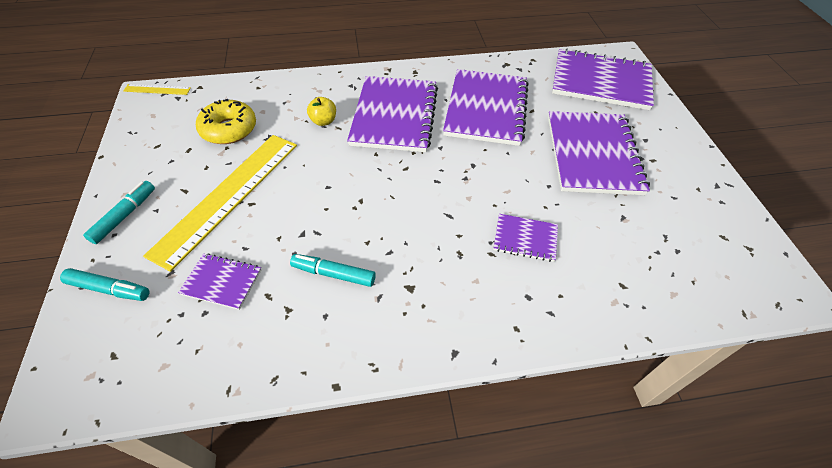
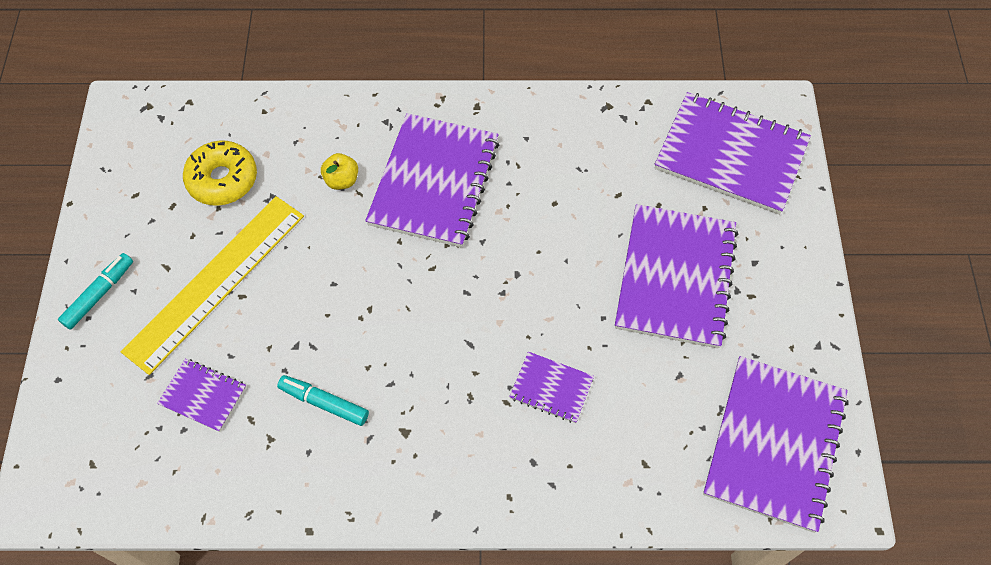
camera: 10 degrees right, 10 degrees up
turquoise marker [60,268,149,301] -> none
yellow ruler [123,84,191,95] -> none
purple notebook [443,69,529,146] -> purple notebook moved to [703,356,849,533]

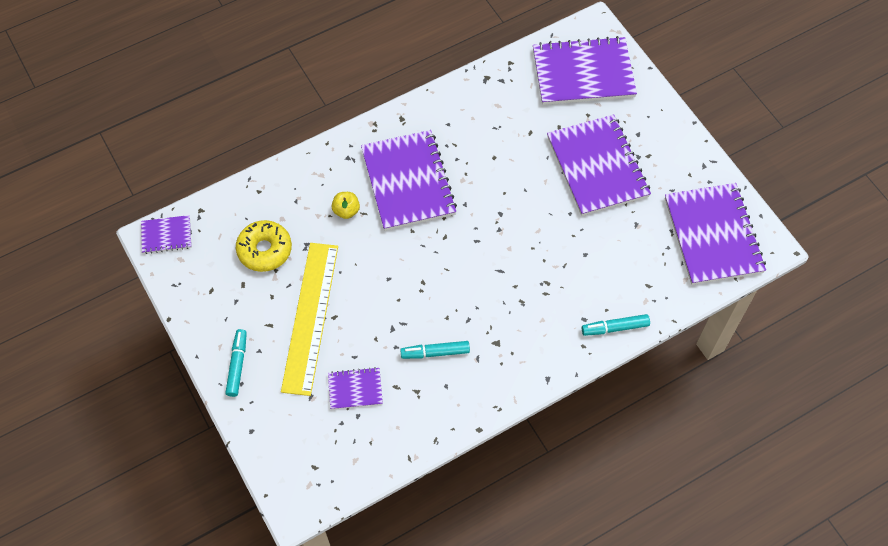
camera: 30 degrees left, 0 degrees up
purple notebook [509,352,594,423] -> purple notebook moved to [141,215,192,254]
none -> turquoise marker [582,314,650,336]

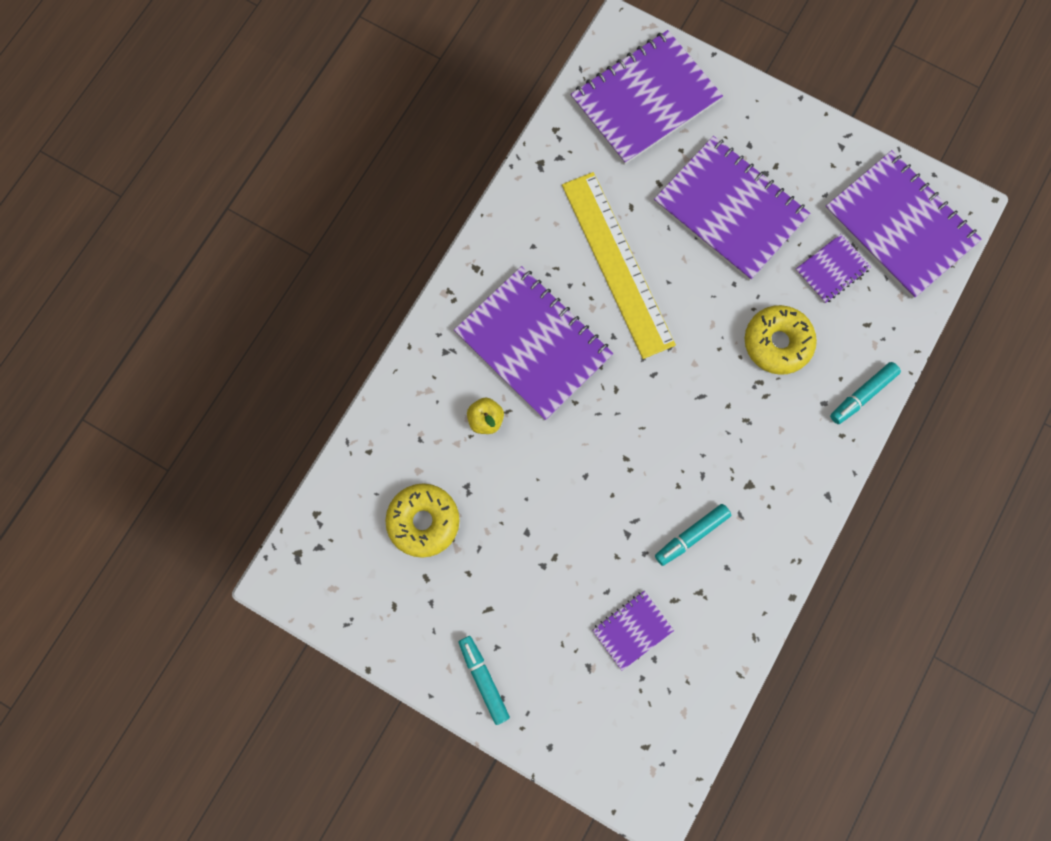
camera: 30 degrees left, 15 degrees up
purple notebook [141,215,192,254] -> purple notebook moved to [795,234,871,304]
yellow ruler [281,243,338,396] -> yellow ruler moved to [562,172,676,359]
none -> yellow donut [745,305,817,375]

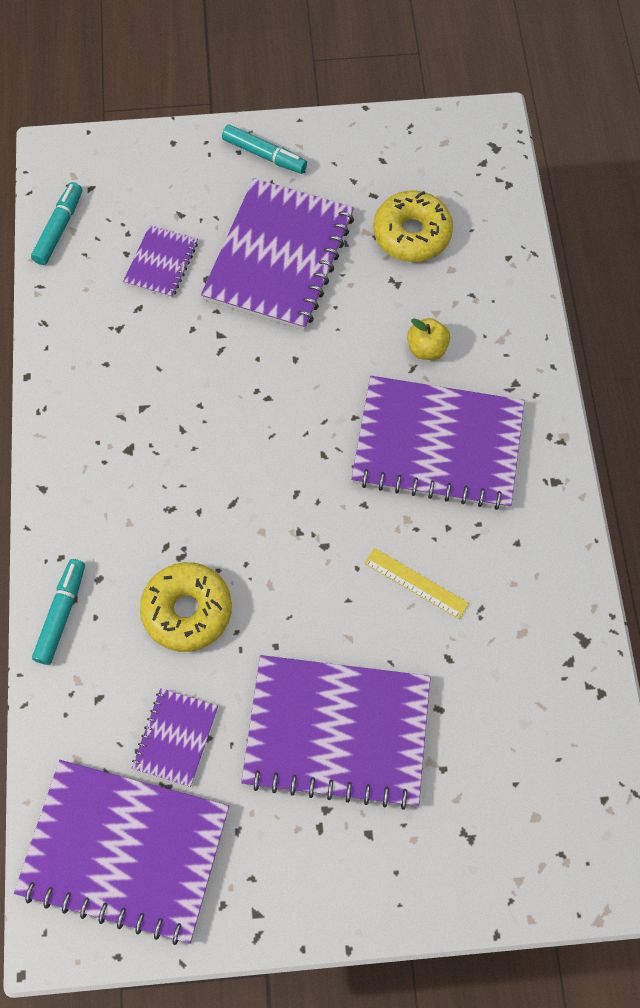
camera: 145 degrees right, 10 degrees down
yellow ruler [562,172,676,359] -> yellow ruler [364,548,469,619], size x0.42
purple notebook [570,30,723,165] -> purple notebook moved to [201,178,354,331]
turquoise marker [655,504,731,566] -> turquoise marker moved to [31,182,82,265]

